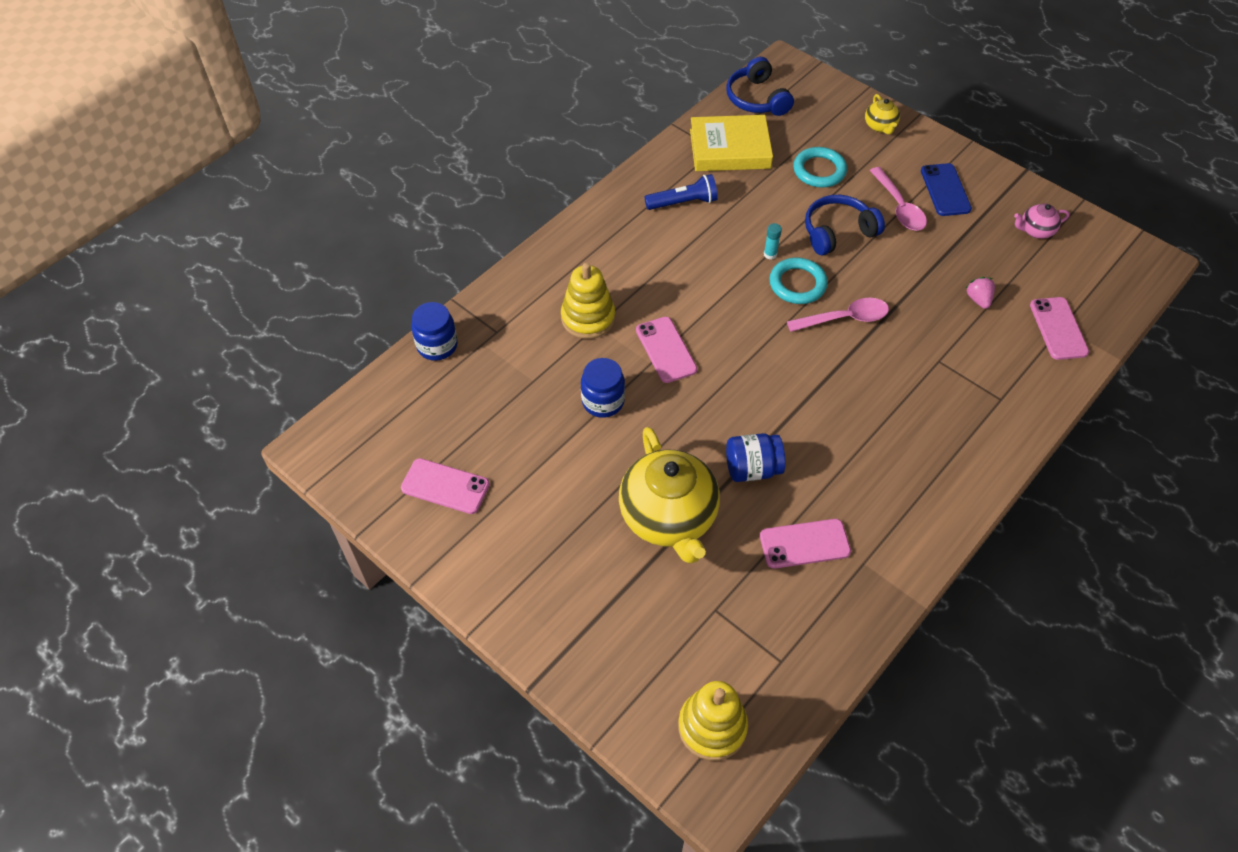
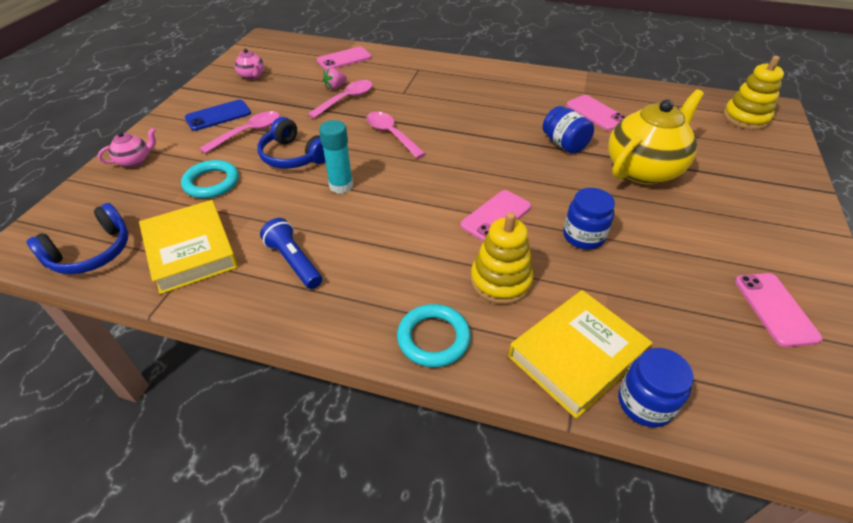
camera: 115 degrees left, 10 degrees down
turquoise glue stick [764,223,782,260] -> turquoise glue stick [319,120,353,194], size x1.83
turquoise ring [769,258,828,304] -> turquoise ring moved to [397,304,471,367]
yellow teapot [865,94,900,134] -> pink teapot [98,127,156,167]
none -> pink spoon [308,80,373,118]
none -> yellow book [508,290,653,419]

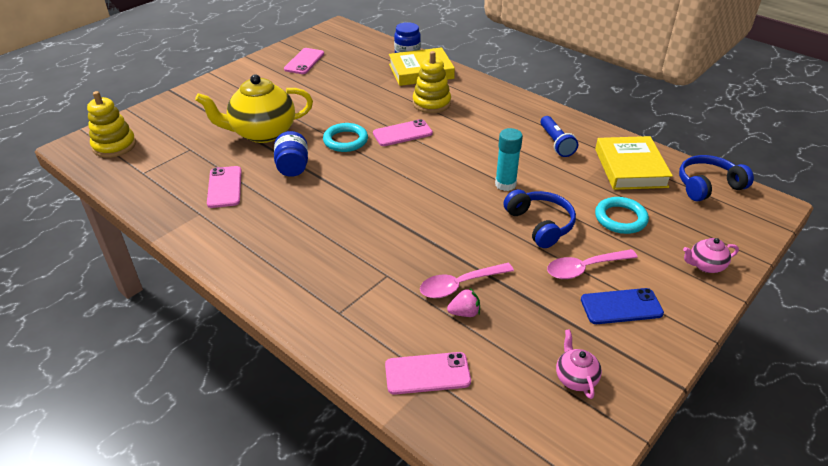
camera: 155 degrees left, 5 degrees down
pink spoon [366,112,426,158] -> none
turquoise ring [397,304,471,367] -> turquoise ring moved to [323,123,368,152]
blue jar [563,188,615,249] -> none

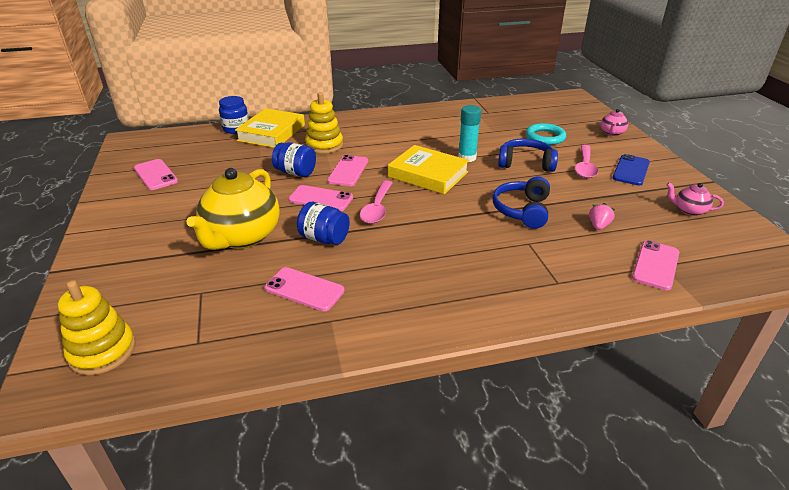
camera: 55 degrees left, 5 degrees down
turquoise ring [323,123,368,152] -> pink phone [288,185,353,211]
pink spoon [420,263,514,298] -> pink spoon moved to [360,180,392,224]
blue flashlight [540,116,578,157] -> none
yellow book [595,136,673,190] -> yellow book moved to [388,145,469,194]
blue headphones [679,155,754,201] -> blue headphones moved to [493,177,550,229]
none -> blue jar [272,142,316,177]

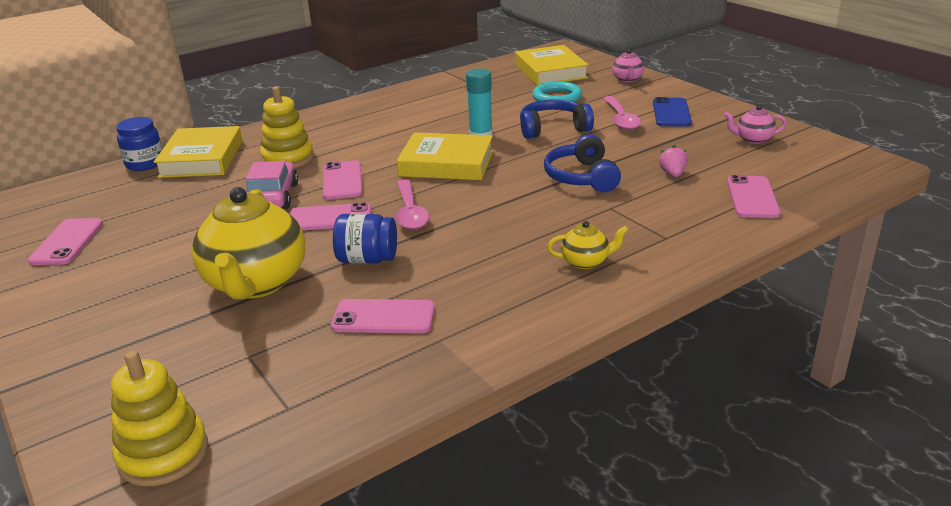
camera: 20 degrees left, 5 degrees down
pink phone [134,159,178,190] -> pink phone turned 60 degrees clockwise [28,218,103,265]
blue jar [272,142,316,177] -> pink car [246,161,298,209]
none -> yellow book [515,45,589,86]
none -> yellow teapot [547,221,628,269]

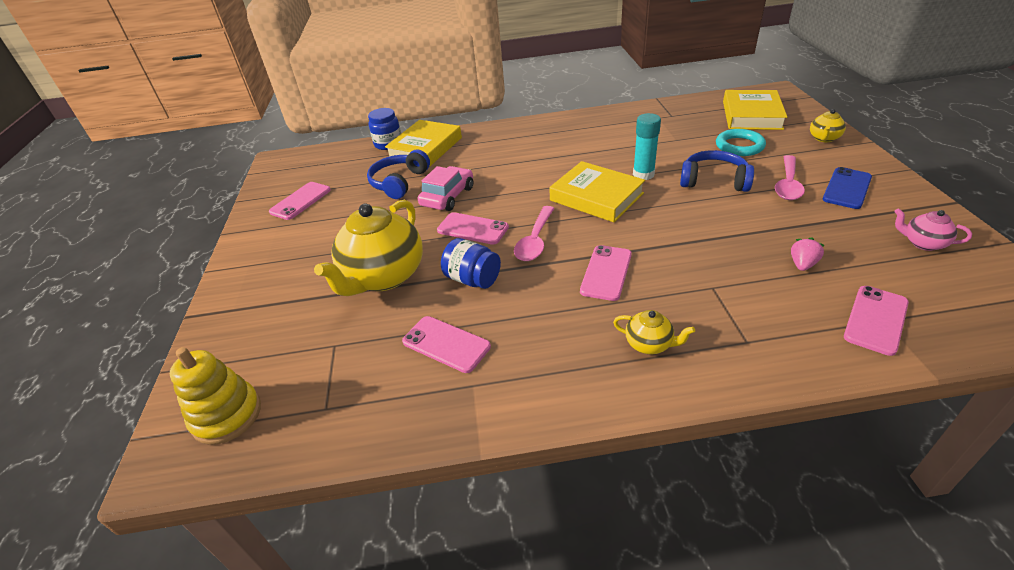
camera: 30 degrees right, 10 degrees up
yellow stacking toy [260,86,314,168] -> none
pink phone [323,160,362,200] -> pink phone moved to [580,245,632,301]
blue headphones [544,134,621,192] -> blue headphones moved to [367,150,430,199]
pink teapot [612,49,644,82] -> yellow teapot [810,109,846,142]

